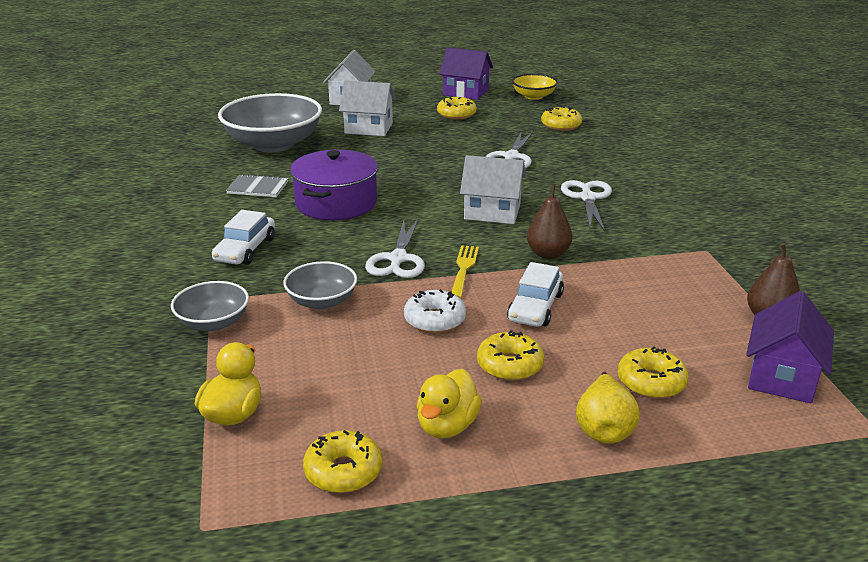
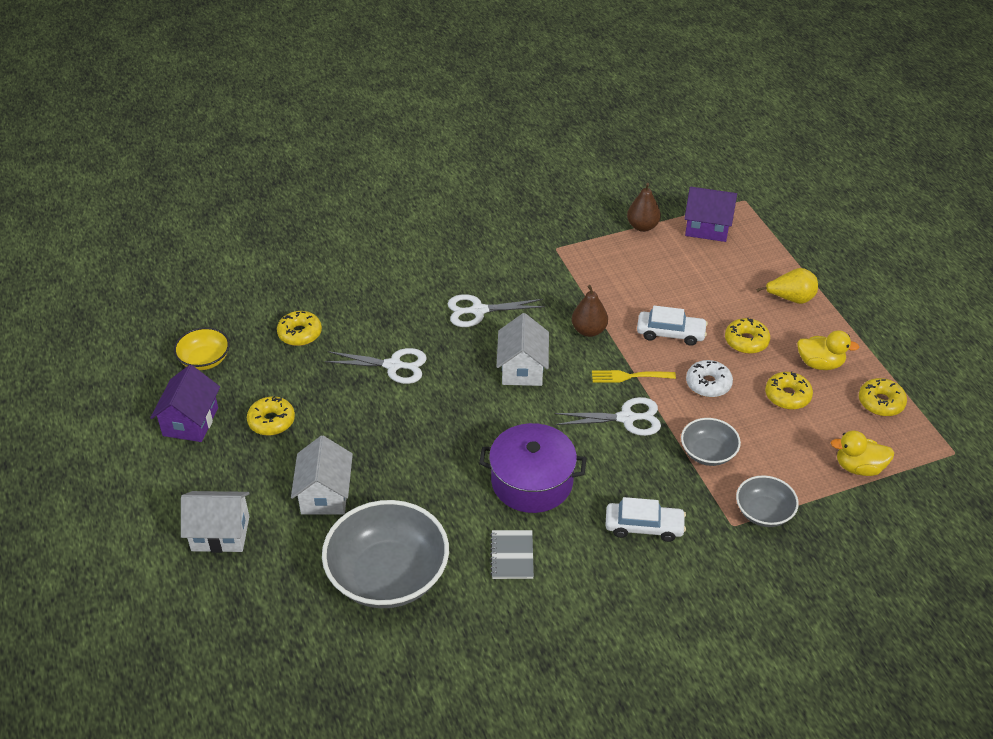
camera: 100 degrees left, 15 degrees up
yellow donut [618,347,689,399] -> yellow donut moved to [765,372,813,410]

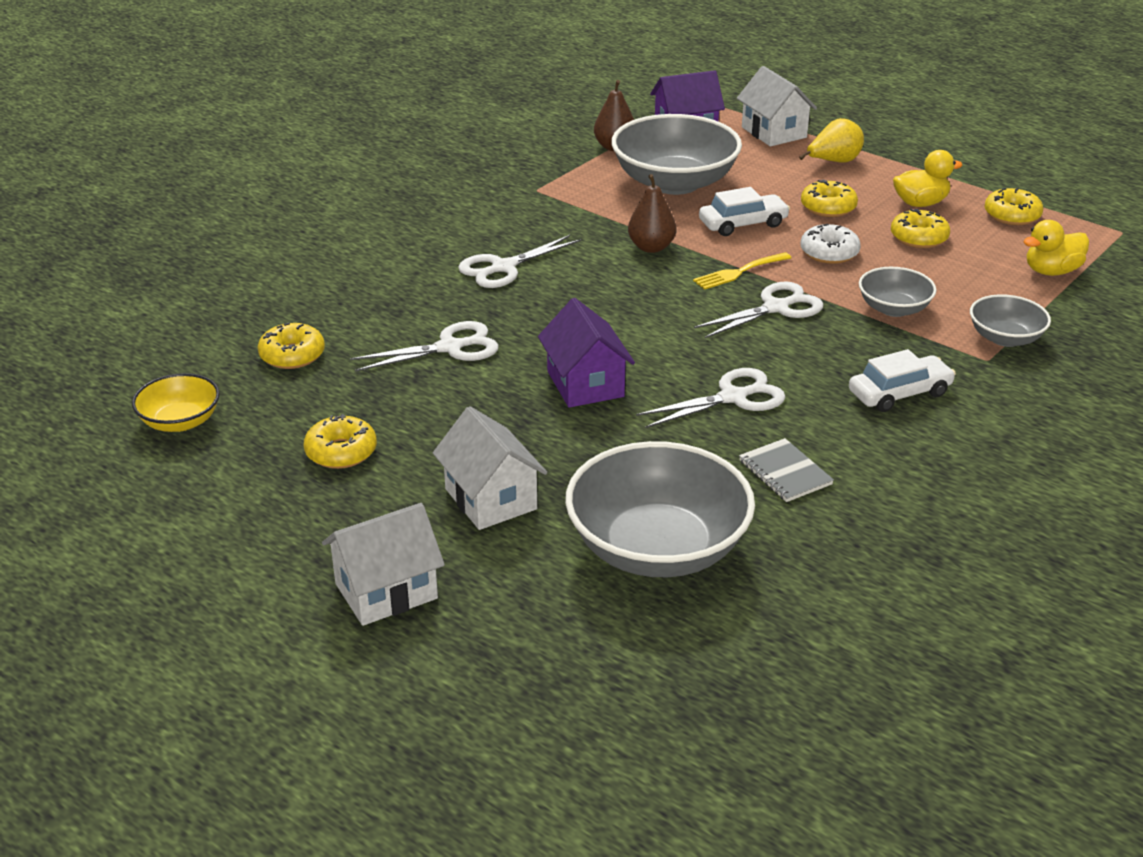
camera: 30 degrees left, 10 degrees down
purple house [150,365,220,442] -> purple house moved to [538,298,635,408]
purple pot [479,423,586,513] -> white scissors [636,368,785,428]
white house [496,313,549,386] -> white house moved to [737,66,817,147]
none -> grey bowl [611,114,742,195]

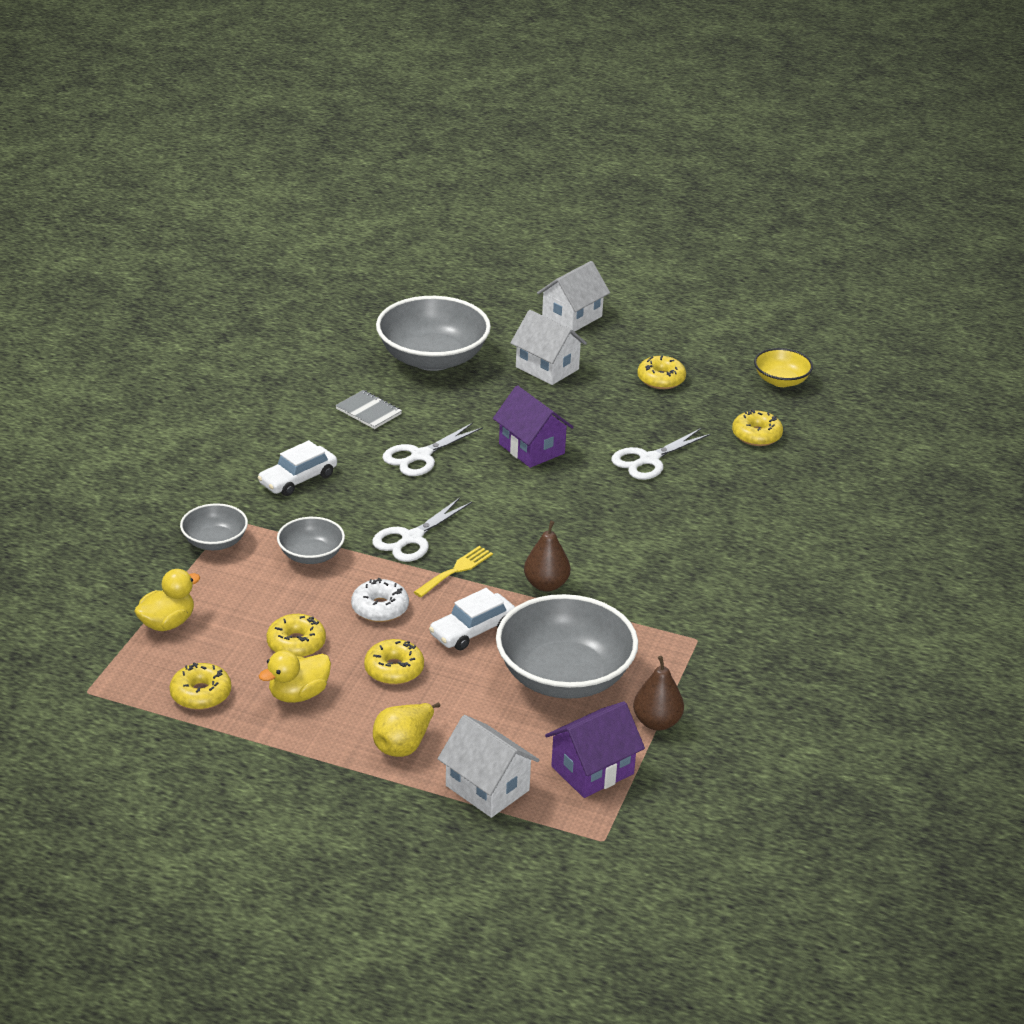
camera: 160 degrees right, 0 degrees up
white scissors [458,235,581,288] -> none

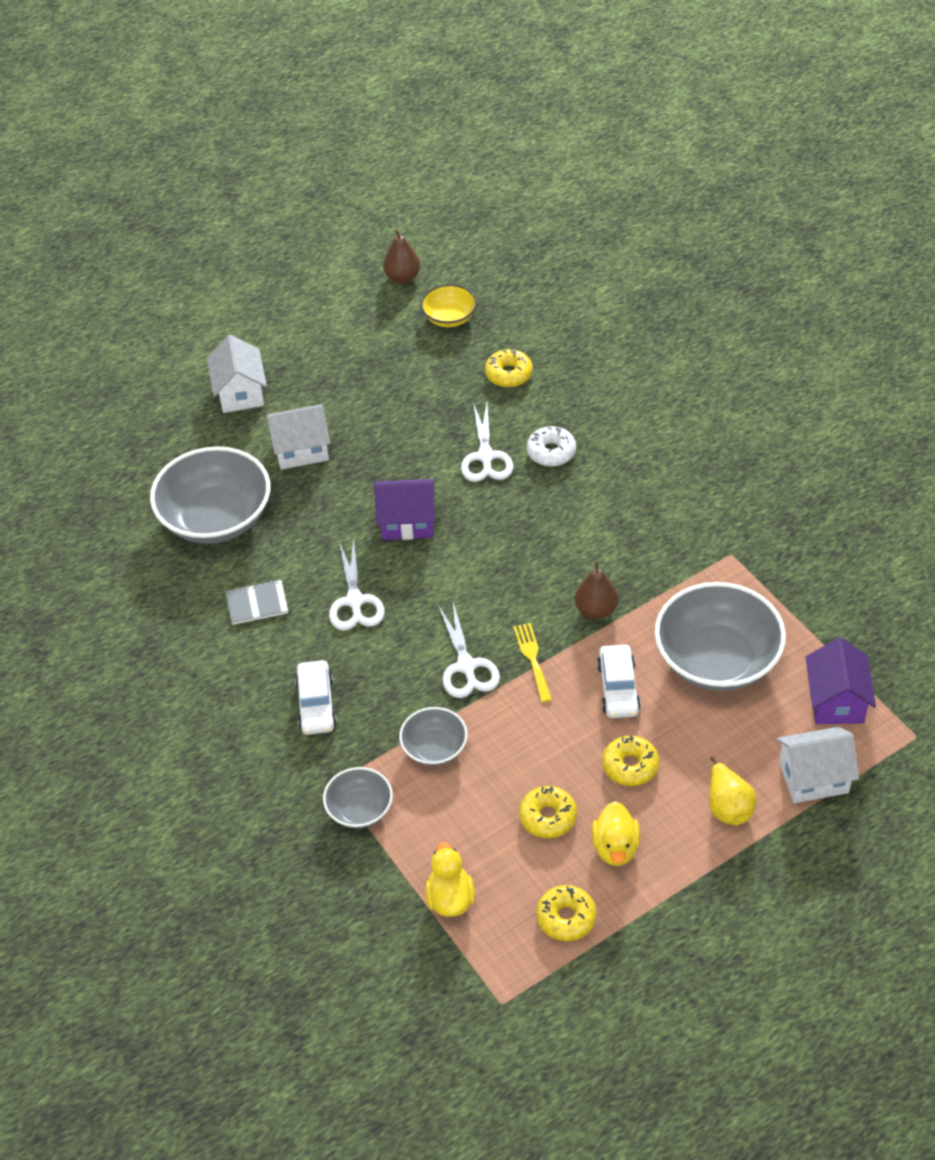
camera: 50 degrees left, 15 degrees up
white donut [351,578,409,622] -> white donut moved to [527,426,576,467]
brown pear [633,656,684,731] -> brown pear moved to [383,229,421,283]
yellow donut [637,356,686,389] -> none

